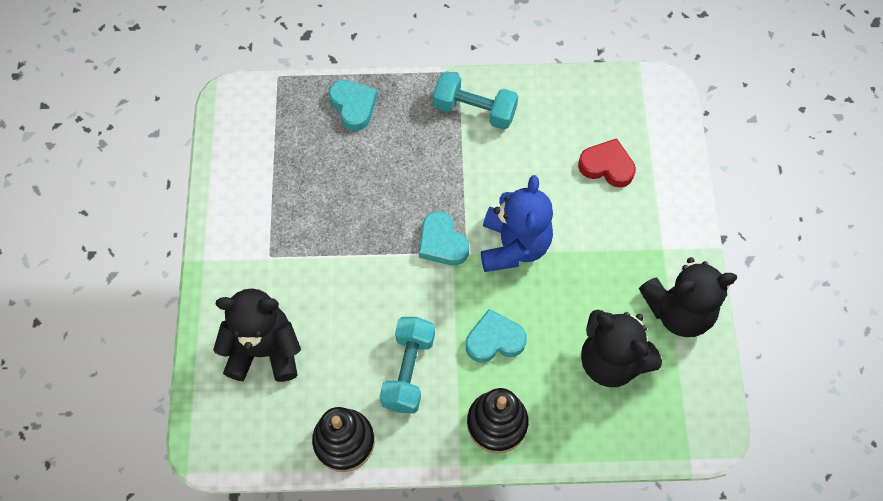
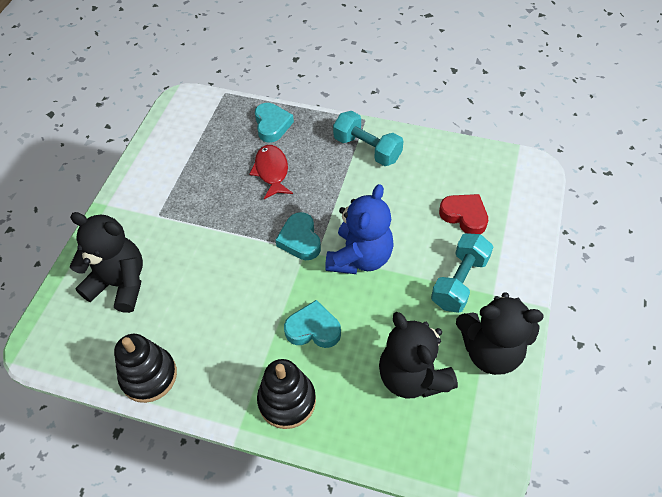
camera: 20 degrees right, 10 degrees down
turquoise dumbbell [380,317,435,414] -> turquoise dumbbell moved to [431,233,493,313]
none -> red fish [249,145,293,199]

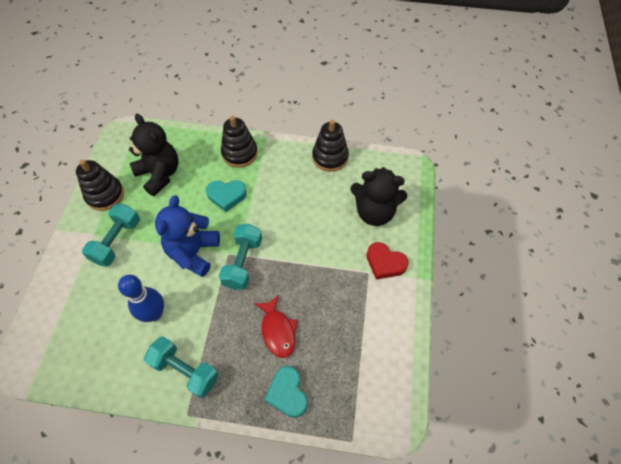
camera: 170 degrees right, 5 degrees up
turquoise heart [275,212,321,260] -> turquoise dumbbell [219,224,262,290]
red heart [439,194,488,234] -> red heart moved to [367,242,409,279]
black teddy bear [456,292,543,375] -> black stacking toy [76,160,124,211]
none -> blue bowling pin [118,275,164,322]

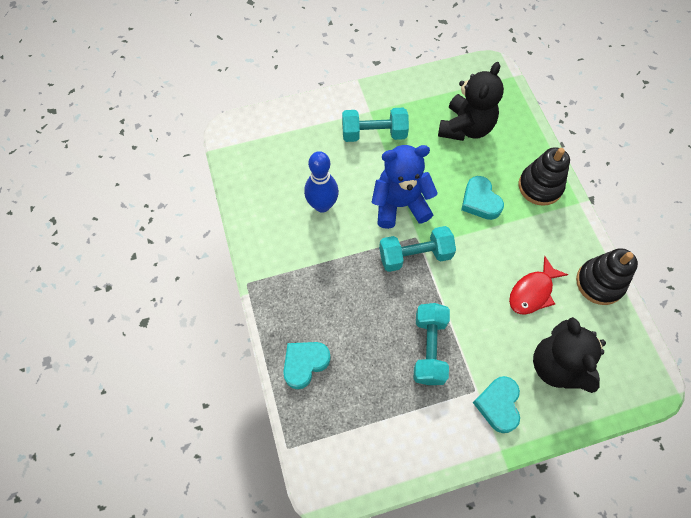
camera: 65 degrees right, 5 degrees up
black stacking toy [76,160,124,211] -> none
turquoise dumbbell [144,336,219,398] -> turquoise dumbbell moved to [413,303,450,385]
red fish [254,295,297,358] -> red fish moved to [509,256,569,315]
red heart [367,242,409,279] -> turquoise heart [473,376,520,433]

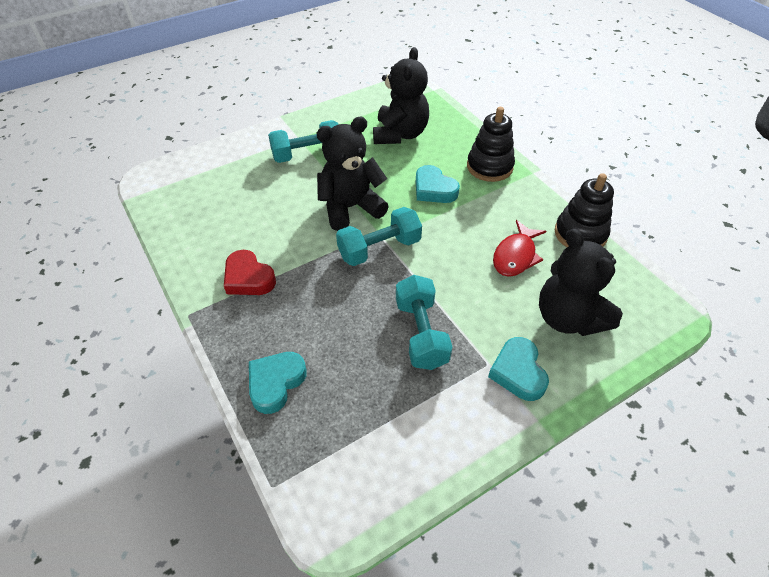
camera: 15 degrees left, 15 degrees down
blue bowling pin [304,151,339,213] -> none
blue teddy bear [371,145,438,229] -> black teddy bear [317,116,389,231]
none -> red heart [224,250,276,295]

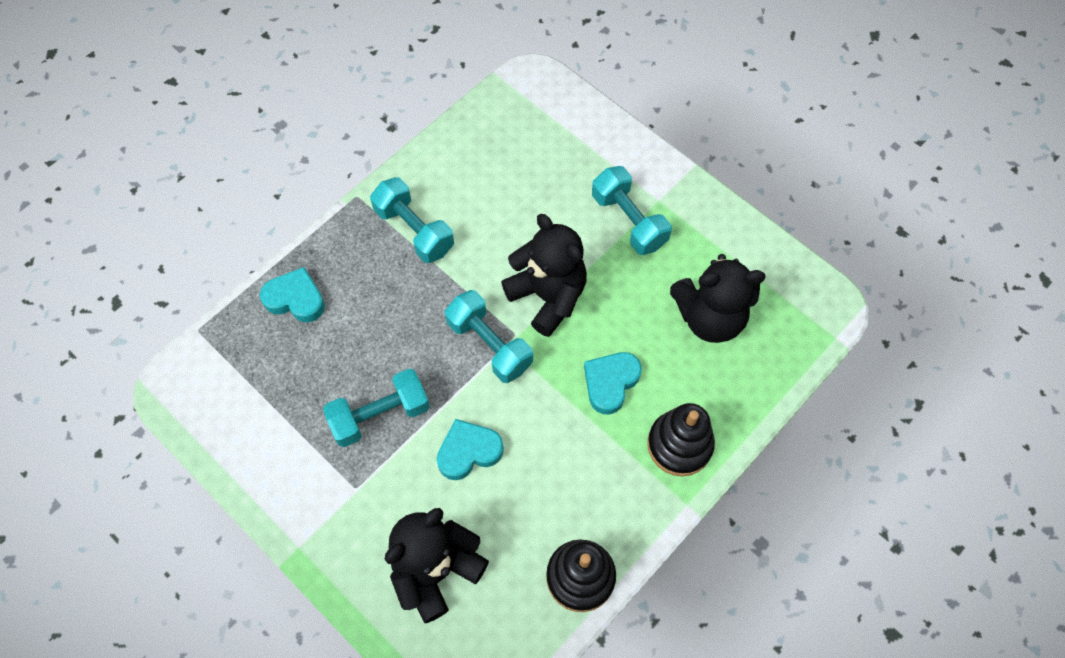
camera: 75 degrees right, 15 degrees up
red heart [224,250,276,295] -> turquoise dumbbell [370,177,454,263]
turquoise heart [488,337,549,401] -> turquoise heart moved to [437,419,504,480]
red fish [493,220,546,277] -> none

